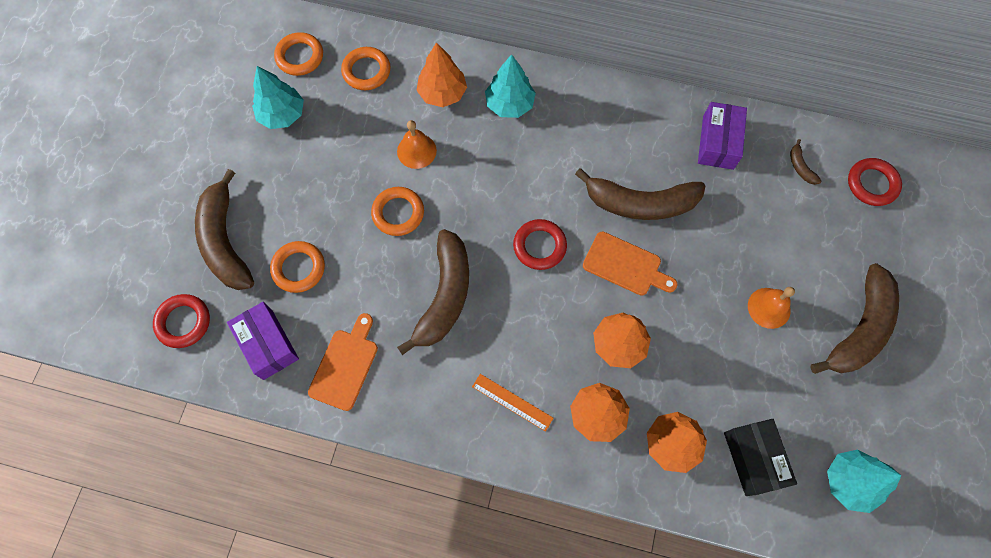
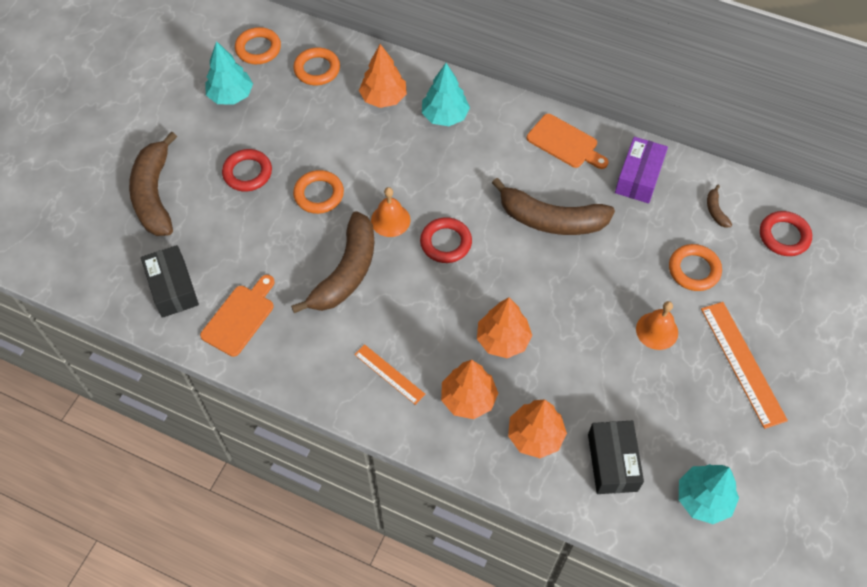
camera: 10 degrees right, 10 degrees down
red ring [153,294,210,348] -> red ring moved to [222,149,272,192]
purple box [227,302,299,380] -> black box [141,245,199,318]
orange ring [270,241,325,293] -> orange ring moved to [669,244,722,291]
orange bell [397,120,437,169] -> orange bell moved to [371,187,411,237]
orange cutting board [583,231,678,296] -> orange cutting board moved to [527,114,609,169]
brown banana [810,263,899,374] -> orange ruler [701,302,788,429]

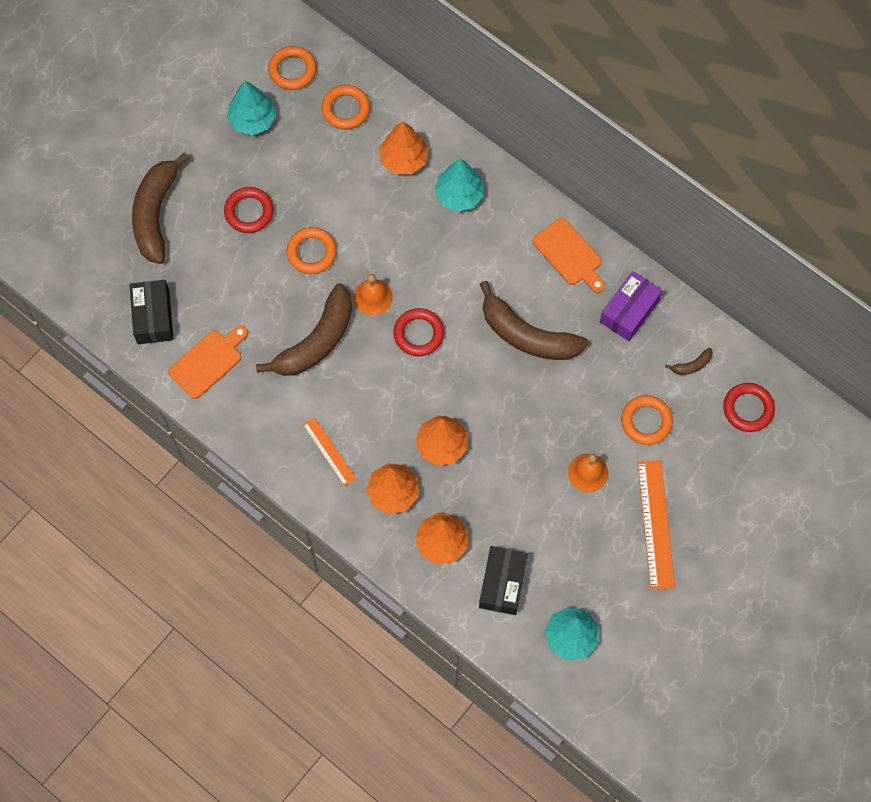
camera: 15 degrees right, 10 degrees up
brown banana [707,185,732,228] -> brown banana turned 120 degrees counterclockwise [665,348,713,375]

